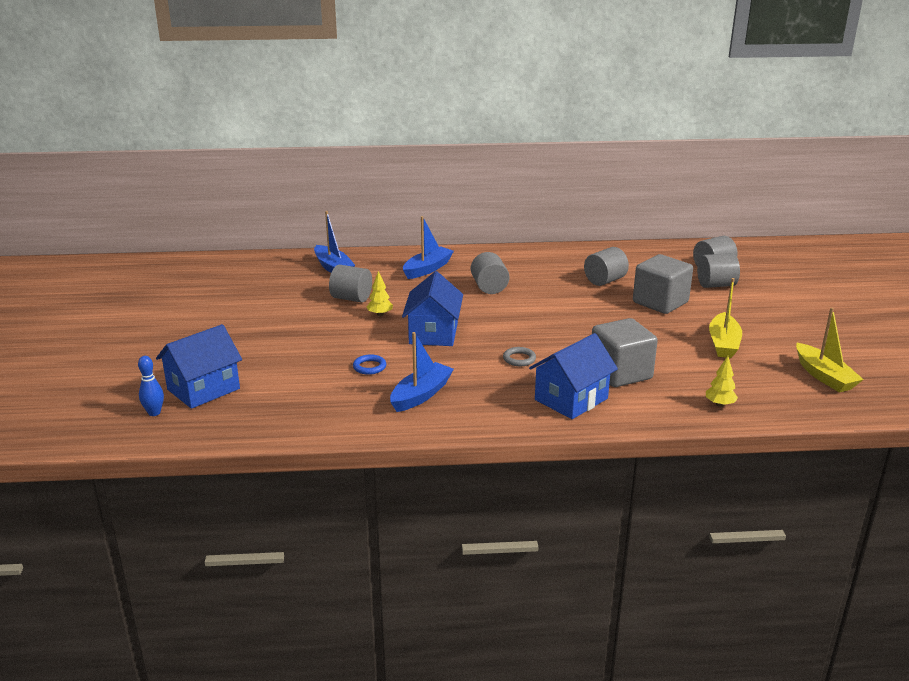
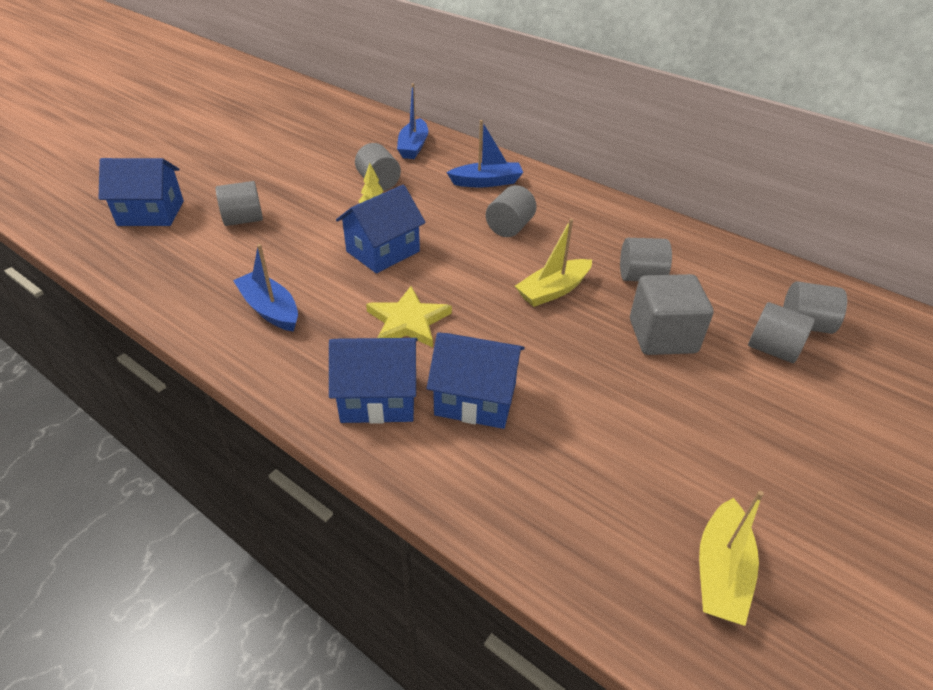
camera: 40 degrees right, 15 degrees up
blue bowling pin [138,356,164,416] -> none
blue ring [353,354,386,375] -> none
blue boat [390,332,454,412] -> blue boat turned 120 degrees counterclockwise [233,244,298,332]
grey ring [503,347,536,366] -> yellow star [366,286,452,347]
grey cube [592,318,658,387] -> blue house [427,333,525,429]
yellow tree [706,356,738,407] -> none
yellow boat [709,278,742,358] -> yellow boat moved to [515,218,592,307]
none -> grey cylinder [216,181,263,226]

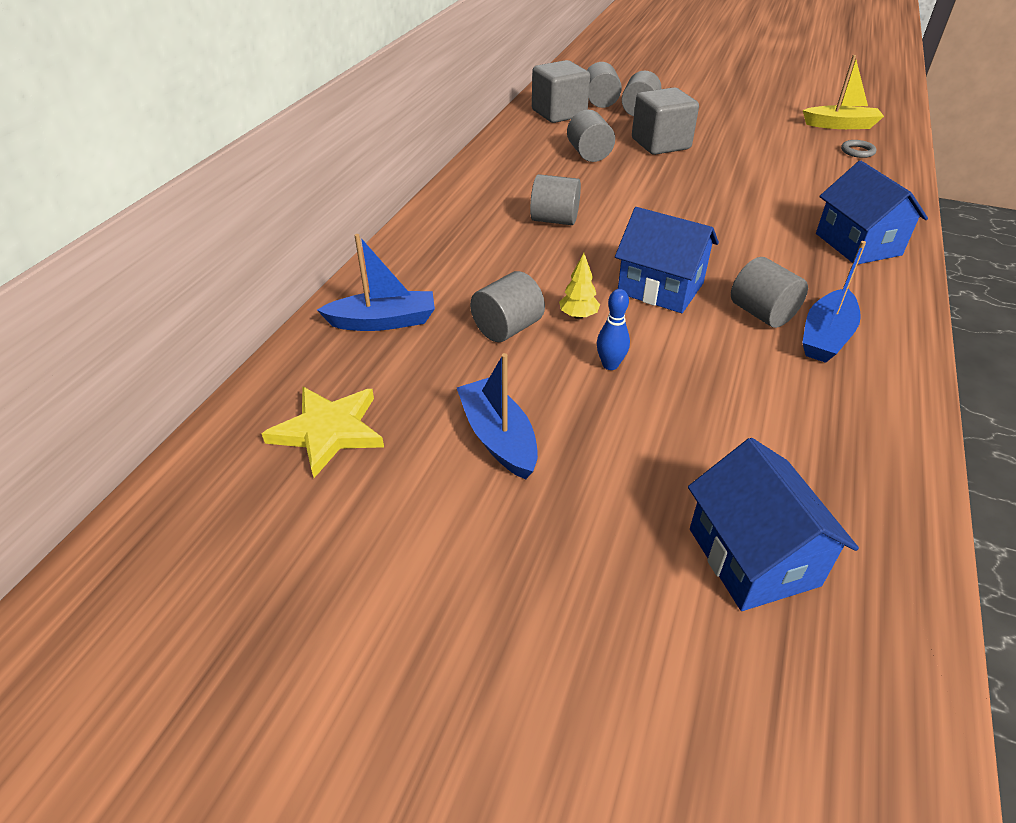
camera: 105 degrees left, 0 degrees up
grey cylinder [216,181,263,226] -> grey cylinder moved to [731,257,808,328]
yellow star [366,286,452,347] -> yellow star moved to [261,387,384,478]
blue house [427,333,525,429] -> none
blue boat [446,120,523,187] -> blue boat moved to [457,353,538,479]
yellow boat [515,218,592,307] -> none
none -> grey cube [532,60,590,123]
none -> blue bowling pin [597,289,630,370]
none -> grey ring [841,140,876,158]

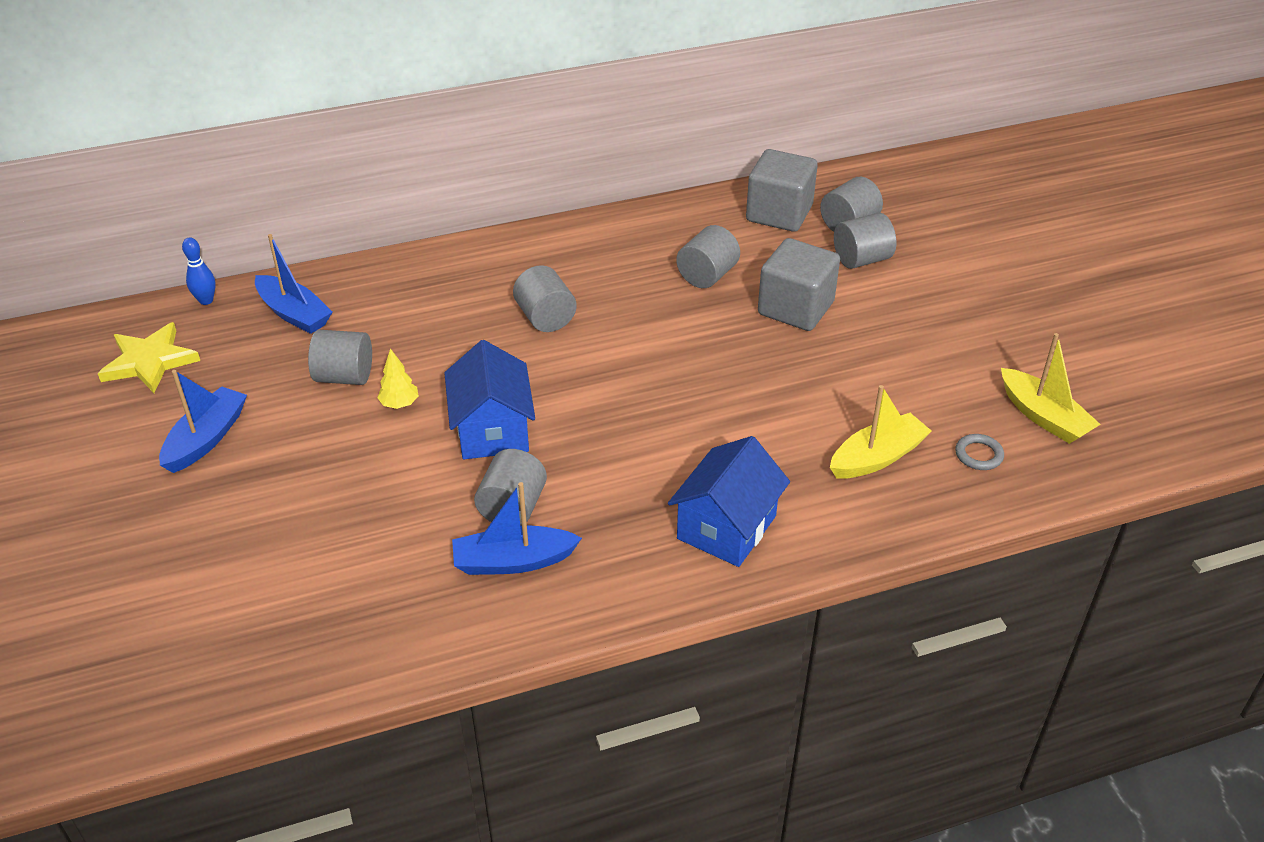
camera: 50 degrees right, 0 degrees up
blue bowling pin [597,289,630,370] -> blue bowling pin moved to [182,237,216,305]
blue house [688,438,859,611] -> none
none -> yellow boat [830,385,932,479]

